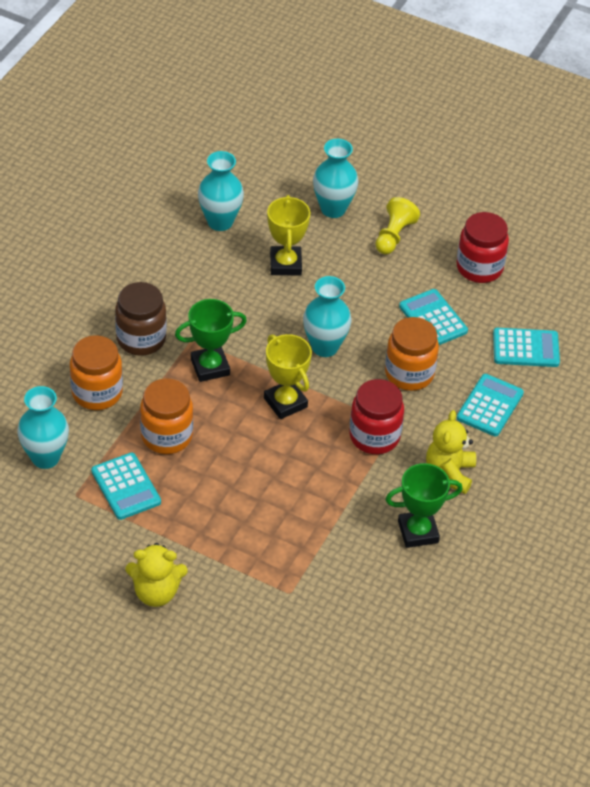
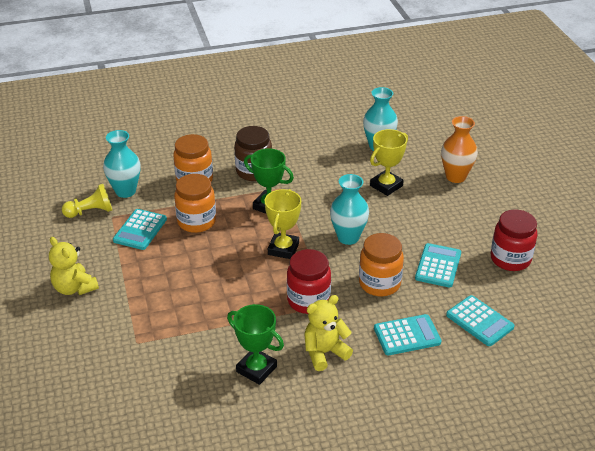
camera: 50 degrees right, 10 degrees down
turquoise vase [313,139,358,218] -> orange vase [441,116,478,183]
yellow pawn [375,197,420,254] -> yellow pawn moved to [62,184,112,218]

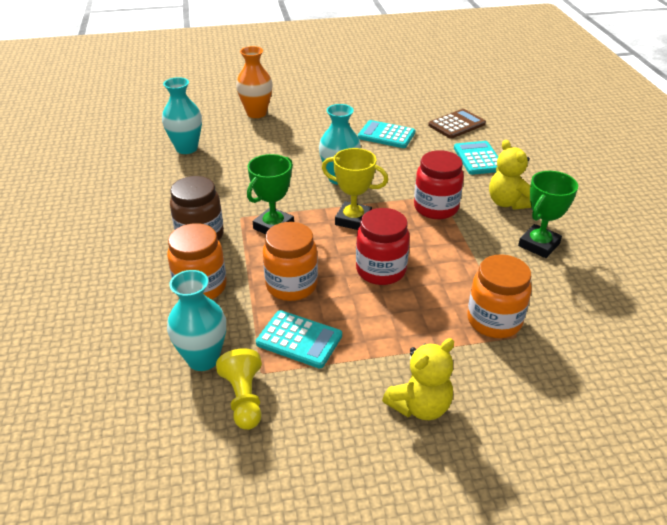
camera: 85 degrees left, 0 degrees up
orange jar [359,233,404,296] -> orange jar moved to [467,254,532,338]
yellow trophy [370,129,408,196] -> none
turquoise calculator [446,295,515,346] -> brown calculator [428,109,486,139]
red jar [491,210,537,271] -> red jar moved to [356,208,410,285]

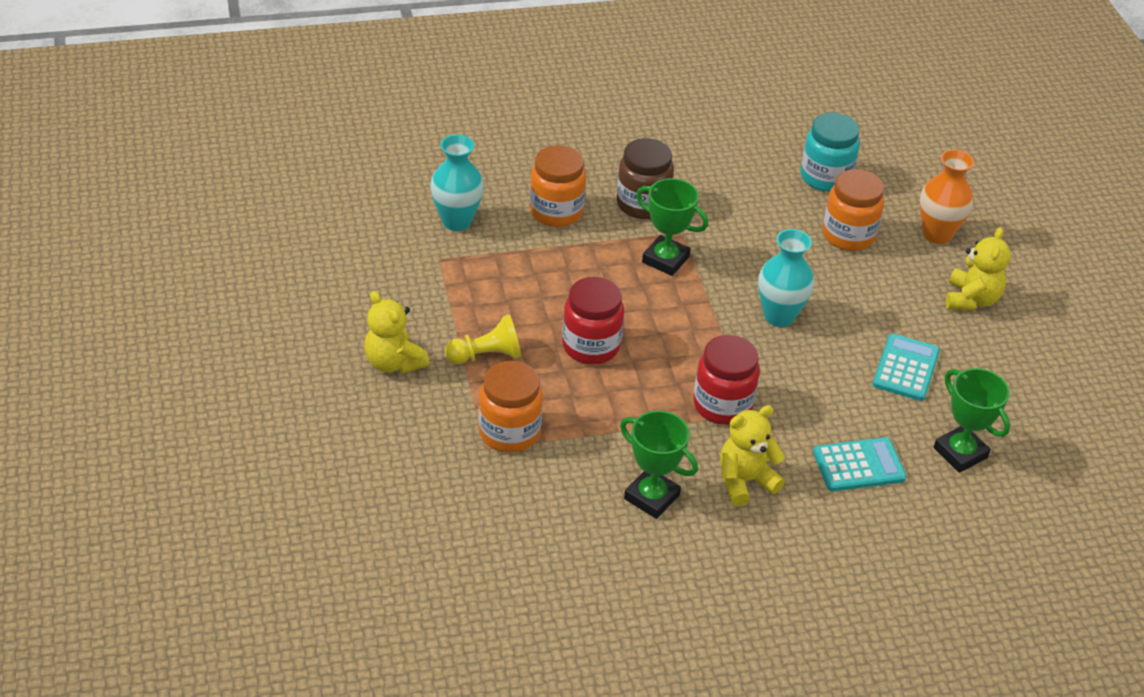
camera: 85 degrees right, 5 degrees up
turquoise vase [162,77,202,154] -> turquoise jar [801,113,860,192]
yellow pawn [216,348,262,430] -> yellow pawn moved to [445,315,521,364]
turquoise calculator [256,310,342,368] -> none
orange jar [263,222,318,301] -> orange jar moved to [823,169,884,251]
yellow trophy [322,148,388,230] -> none
brown calculator [428,109,486,139] -> green trophy [934,368,1010,473]
none -> yellow teddy bear [946,227,1011,310]

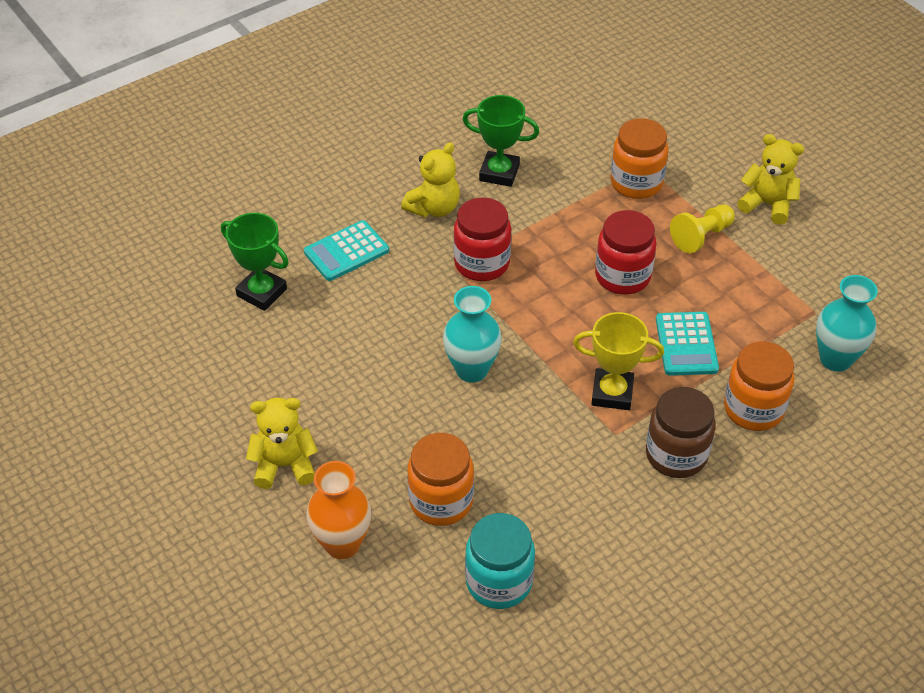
camera: 160 degrees right, 5 degrees up
green trophy [636,178,708,276] -> yellow trophy [573,312,664,410]
turquoise calculator [872,334,940,401] -> turquoise calculator moved to [656,312,719,376]
yellow teddy bear [946,227,1011,310] -> yellow teddy bear turned 90 degrees clockwise [246,398,318,489]

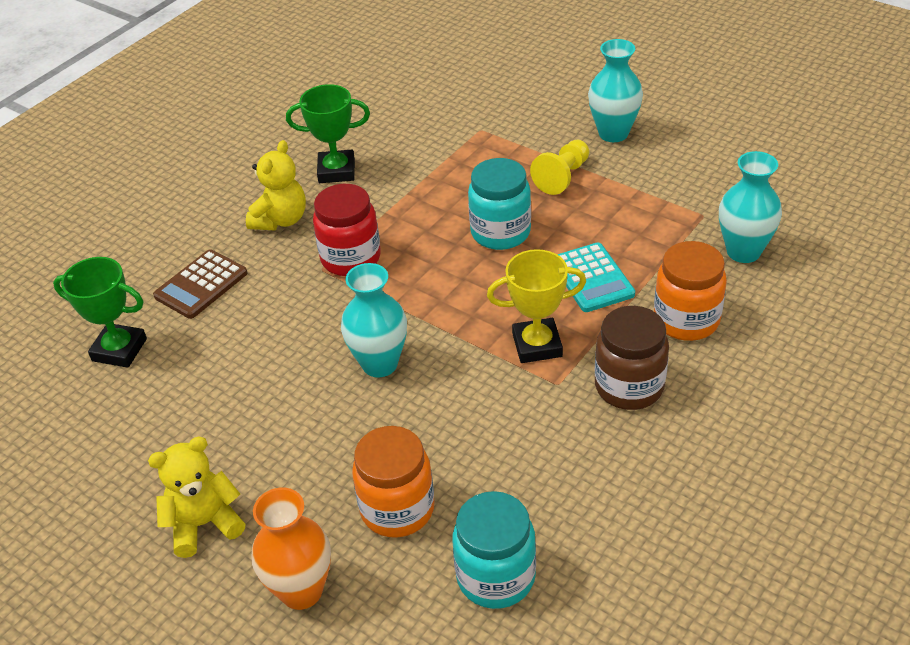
camera: 15 degrees left, 5 degrees down
turquoise calculator [304,220,389,281] -> brown calculator [153,249,247,319]
red jar [595,210,656,294] -> turquoise jar [468,158,531,250]
orange jar [610,118,668,199] -> none
yellow teddy bear [737,134,804,225] -> turquoise vase [588,39,643,142]

